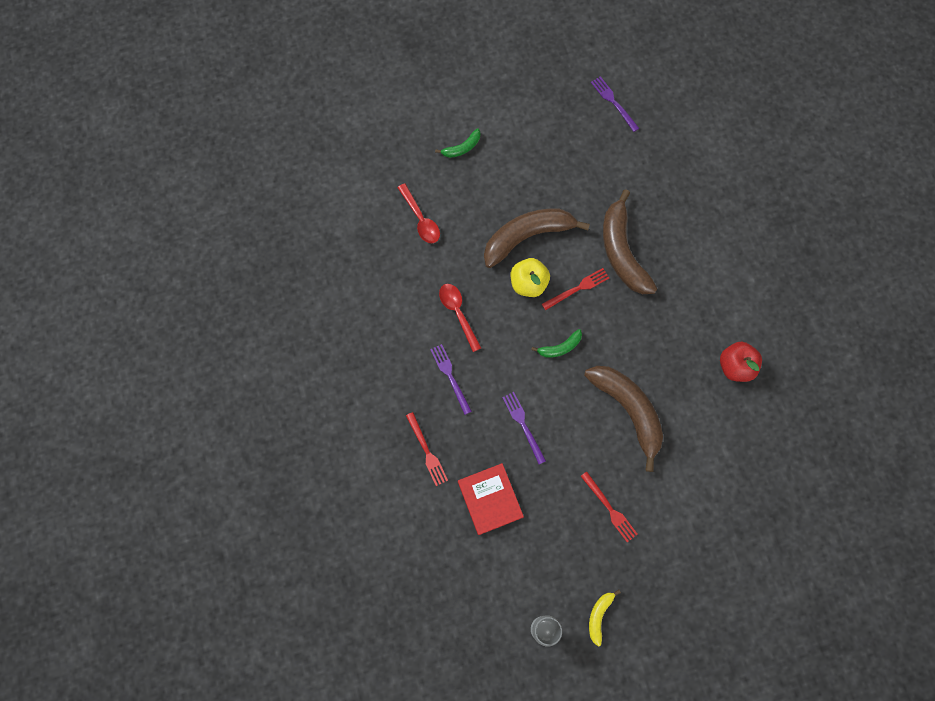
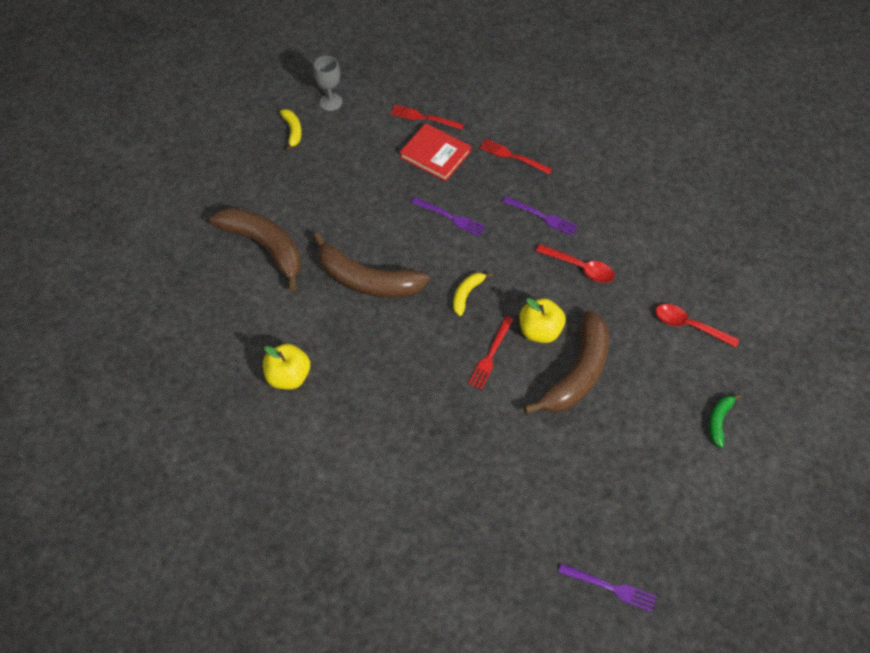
camera: 145 degrees right, 15 degrees down
green banana [531,329,582,358] -> yellow banana [453,273,492,316]
red fork [581,472,638,542] -> red fork moved to [391,105,464,130]
brown banana [603,189,657,294] -> brown banana moved to [209,207,301,292]
red apple [720,342,762,382] -> yellow apple [263,344,310,390]

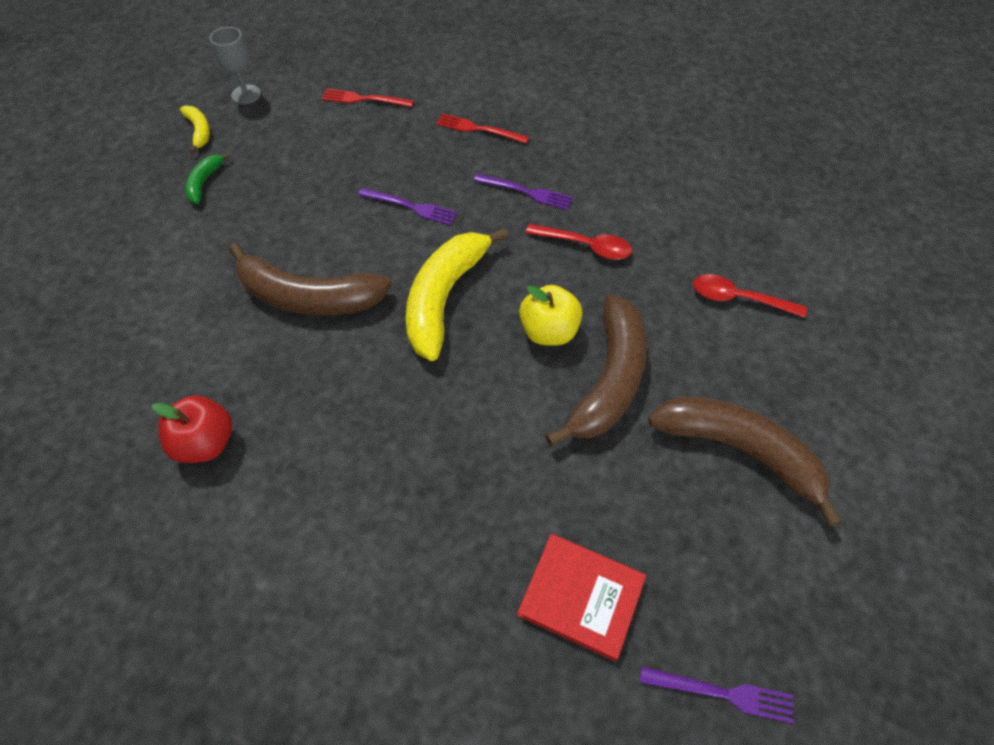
camera: 10 degrees left, 0 degrees up
brown banana [209,207,301,292] -> brown banana moved to [648,396,842,526]
yellow apple [263,344,310,390] -> red apple [152,395,232,463]
red book [399,123,471,181] -> red book moved to [517,534,646,661]
yellow banana [453,273,492,316] -> yellow banana [406,228,508,361], size x2.15
red fork [468,316,513,390] -> none
green banana [708,394,742,448] -> green banana moved to [185,152,231,204]

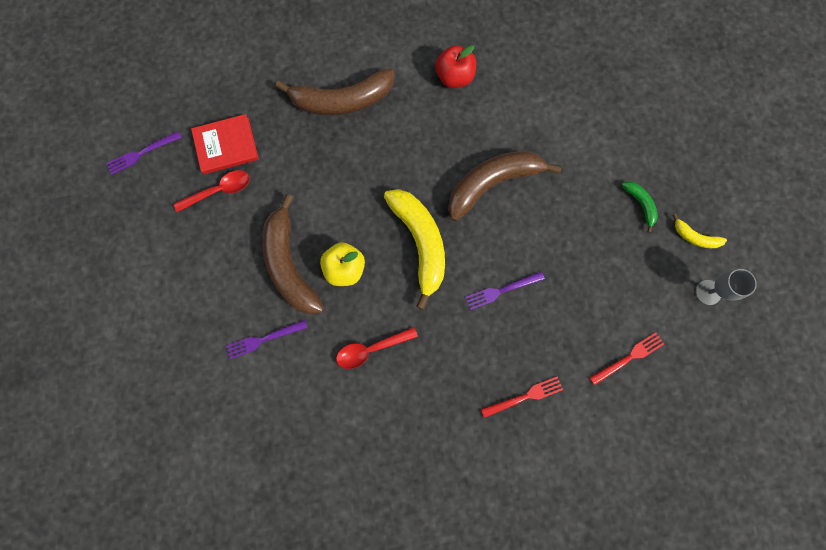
camera: 140 degrees right, 20 degrees up
purple fork [473,174,573,210] -> purple fork moved to [226,320,308,359]
brown banana [648,396,842,526] -> brown banana moved to [276,68,395,115]
red spoon [693,274,807,318] -> red spoon moved to [174,170,250,212]

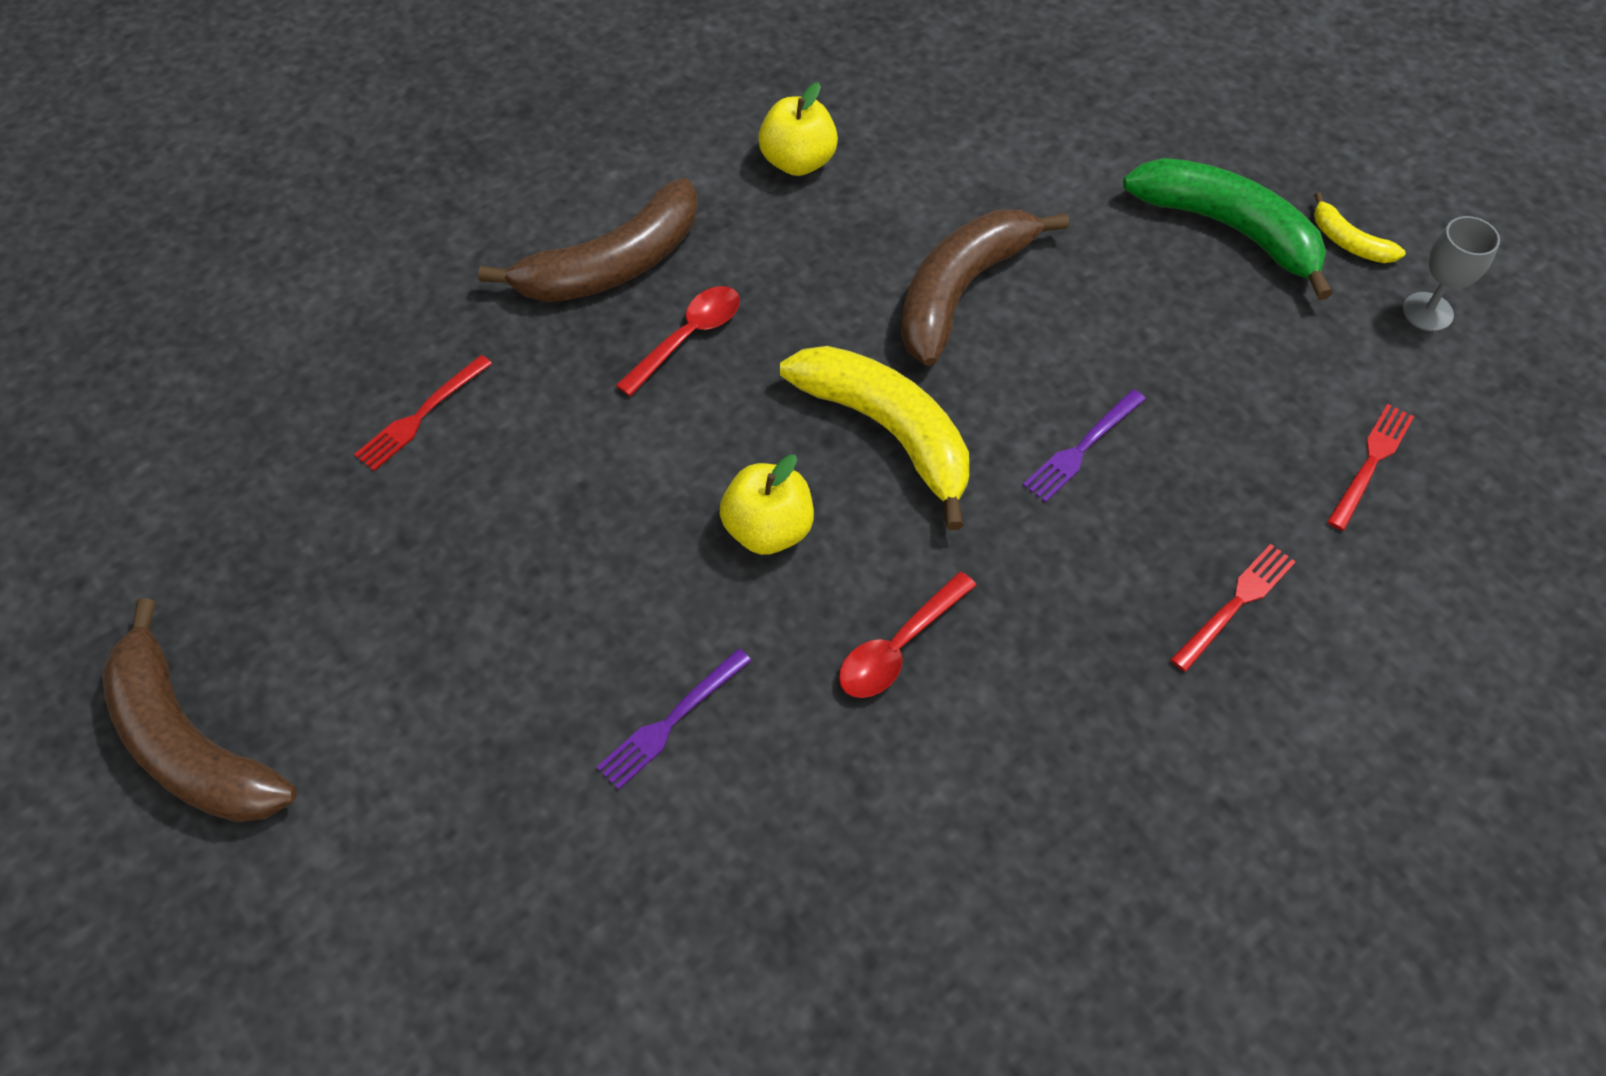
camera: 25 degrees left, 20 degrees down
purple fork [106,131,182,175] -> none
red spoon [174,170,250,212] -> red spoon moved to [616,286,740,396]
red book [191,114,259,174] -> red fork [354,355,492,471]
brown banana [262,194,324,314] -> brown banana moved to [102,598,297,823]
red apple [435,45,476,88] -> yellow apple [758,82,838,176]
green banana [622,181,658,233] -> green banana [1123,158,1333,300], size x2.15
yellow banana [673,214,727,248] -> yellow banana turned 45 degrees clockwise [1314,192,1406,263]

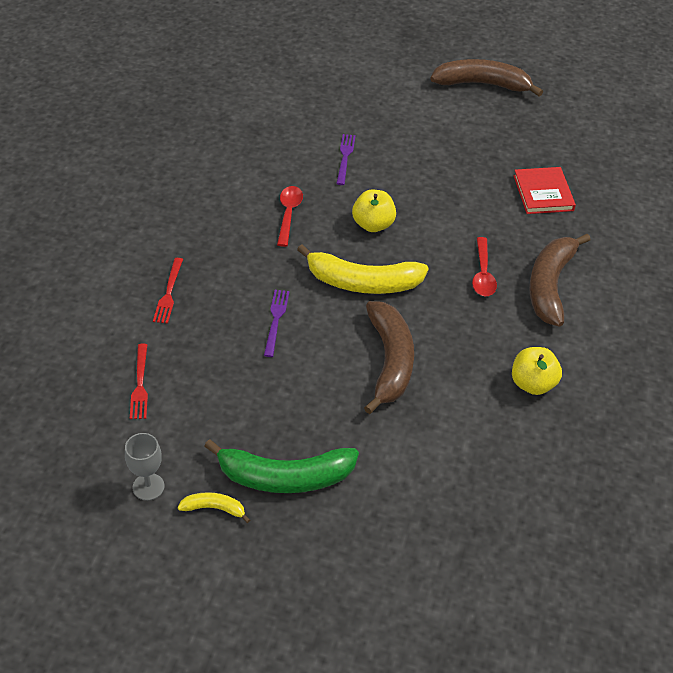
camera: 140 degrees right, 10 degrees down
red fork [354,355,492,471] -> red book [513,167,576,214]

